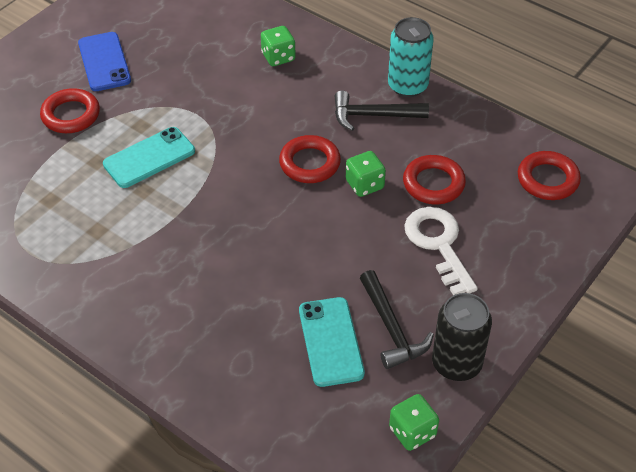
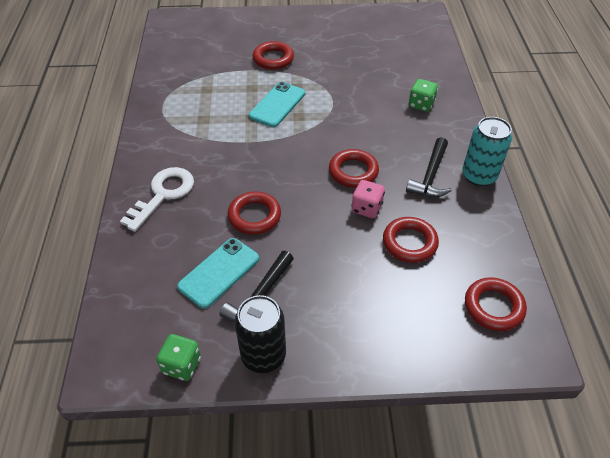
camera: 50 degrees right, 0 degrees up
blue phone [78,32,131,91] -> none
turquoise phone [103,127,195,188] -> turquoise phone turned 75 degrees counterclockwise [249,82,305,127]
black hammer [335,90,429,131] -> black hammer turned 120 degrees counterclockwise [406,137,452,197]
green dice [346,151,386,197] -> pink dice [351,180,385,218]
white key [404,207,478,295] -> white key moved to [120,167,194,232]
none -> red ring [228,191,281,235]

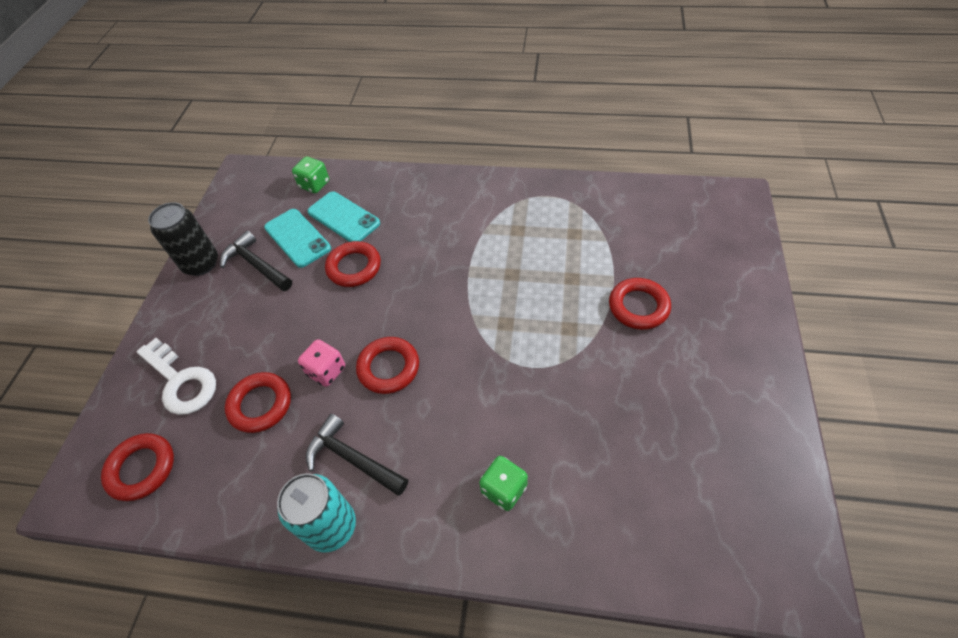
camera: 105 degrees right, 5 degrees up
white key [120,167,194,232] -> white key moved to [136,338,216,415]
green dice [156,334,201,381] -> green dice moved to [292,157,329,193]
turquoise phone [249,82,305,127] -> turquoise phone moved to [307,191,380,242]

